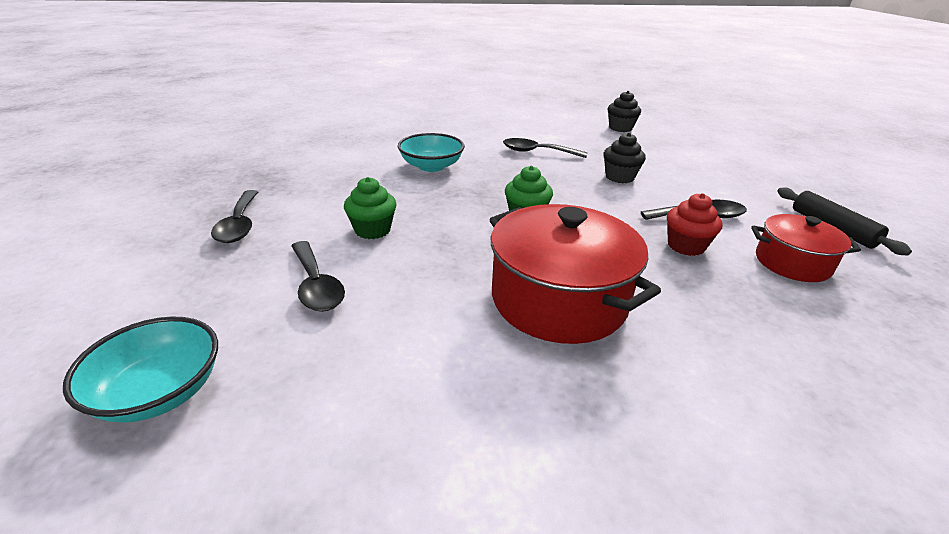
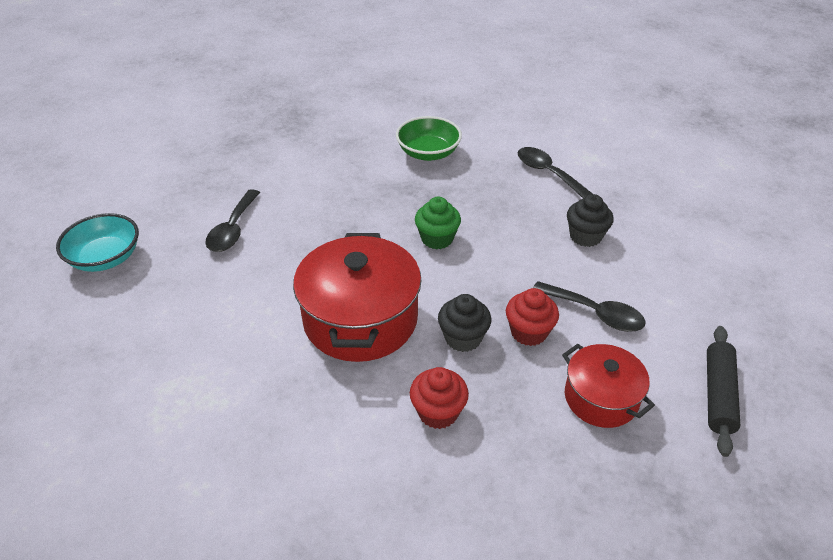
camera: 40 degrees right, 10 degrees up
black spoon [211,190,258,243] -> none
green cupcake [344,177,397,239] -> none
turquoise bowl [398,133,465,172] -> green bowl [396,116,462,161]
black cupcake [608,91,641,132] -> black cupcake moved to [438,294,491,352]
none -> red cupcake [410,367,469,429]

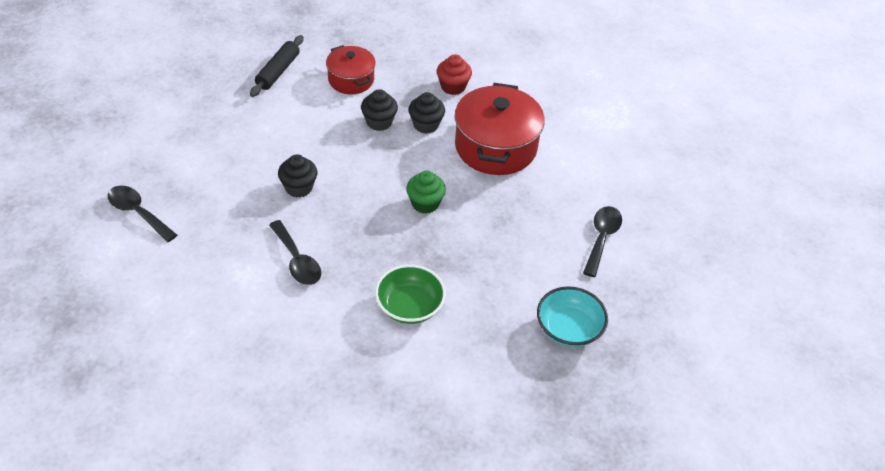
camera: 175 degrees left, 5 degrees up
turquoise bowl [56,213,139,272] -> turquoise bowl moved to [537,286,608,347]
red cupcake [506,288,559,346] -> black cupcake [361,89,398,131]
black spoon [533,281,646,332] -> black spoon moved to [108,186,177,242]

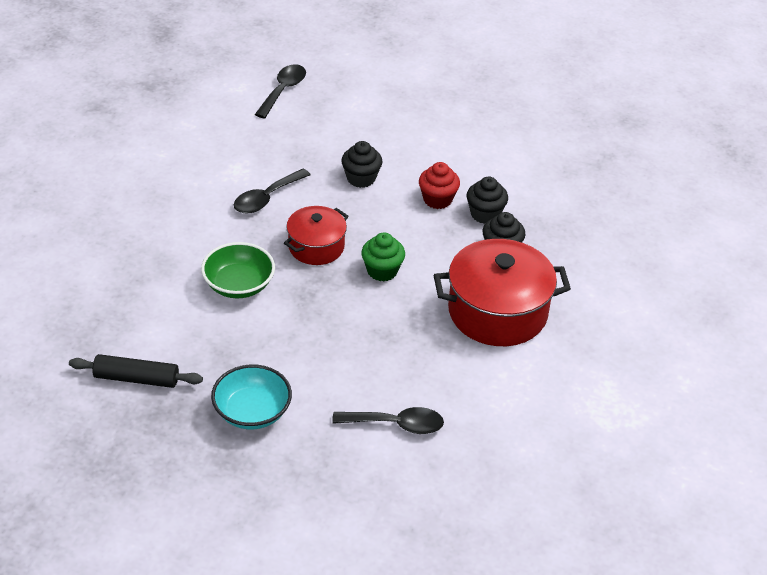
camera: 75 degrees right, 5 degrees down
black rolling pin [250,35,304,97] -> black rolling pin moved to [69,354,203,388]
red pot [326,45,376,94] -> red pot moved to [284,206,349,265]
red cupcake [437,54,472,95] -> red cupcake moved to [419,162,460,209]

